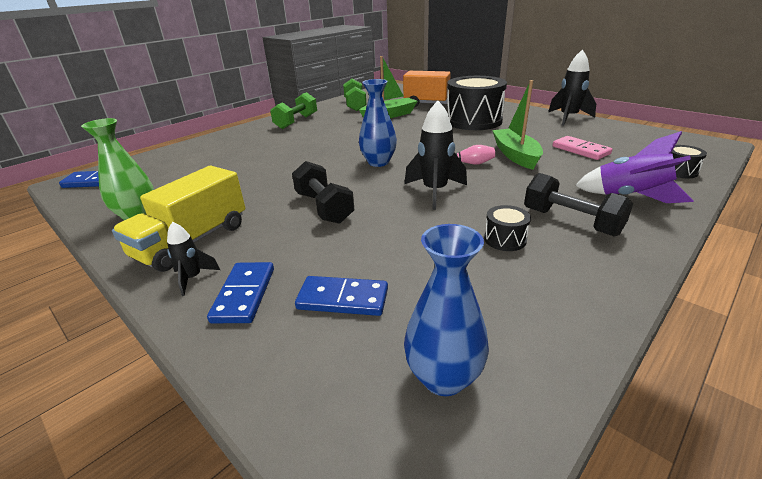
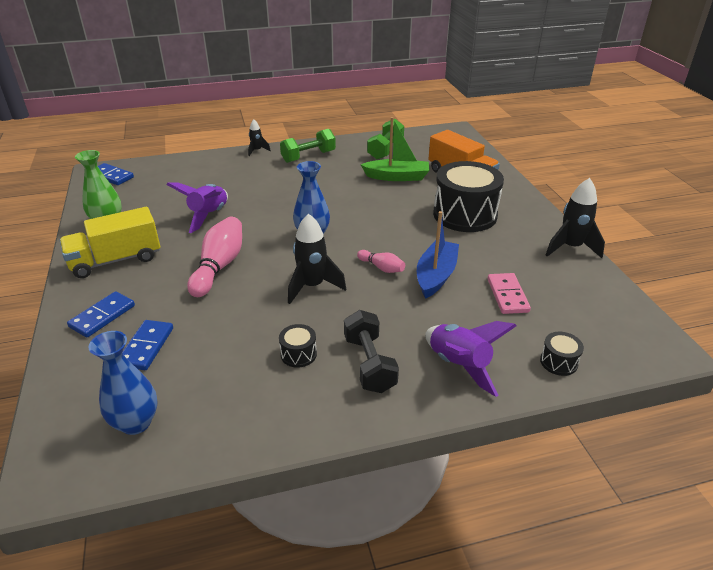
camera: 30 degrees right, 5 degrees up
black rocket [167,222,220,296] -> black rocket moved to [248,119,271,156]
black dumbbell [292,161,354,224] -> pink bowling pin [187,217,242,297]
blue domino [295,276,388,316] -> blue domino turned 60 degrees clockwise [122,320,173,370]
green boat [492,80,543,170] -> blue boat [417,211,459,299]
none -> purple rocket [166,182,228,233]

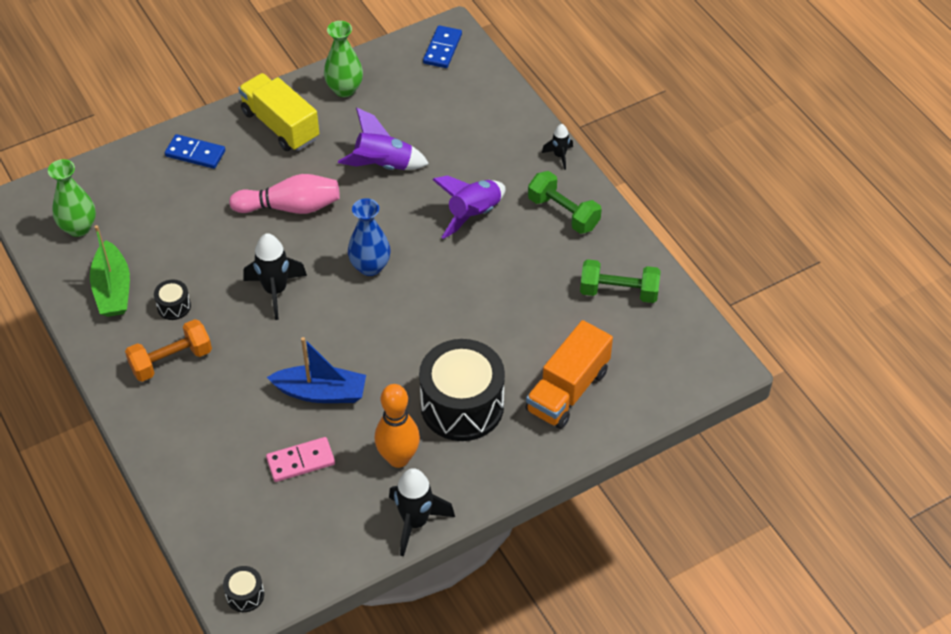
camera: 75 degrees right, 15 degrees up
blue vase [88,331,157,435] -> green vase [48,159,96,237]
blue domino [122,320,173,370] -> none
black dumbbell [344,310,399,393] -> orange dumbbell [125,319,212,382]
pink bowling pin [357,250,405,273] -> none
green boat [361,117,430,181] -> green boat moved to [90,225,130,317]
purple rocket [425,321,516,397] -> purple rocket moved to [432,176,506,239]
black drum [540,332,584,376] -> black drum moved to [223,566,264,612]
none -> orange bowling pin [375,384,420,468]

